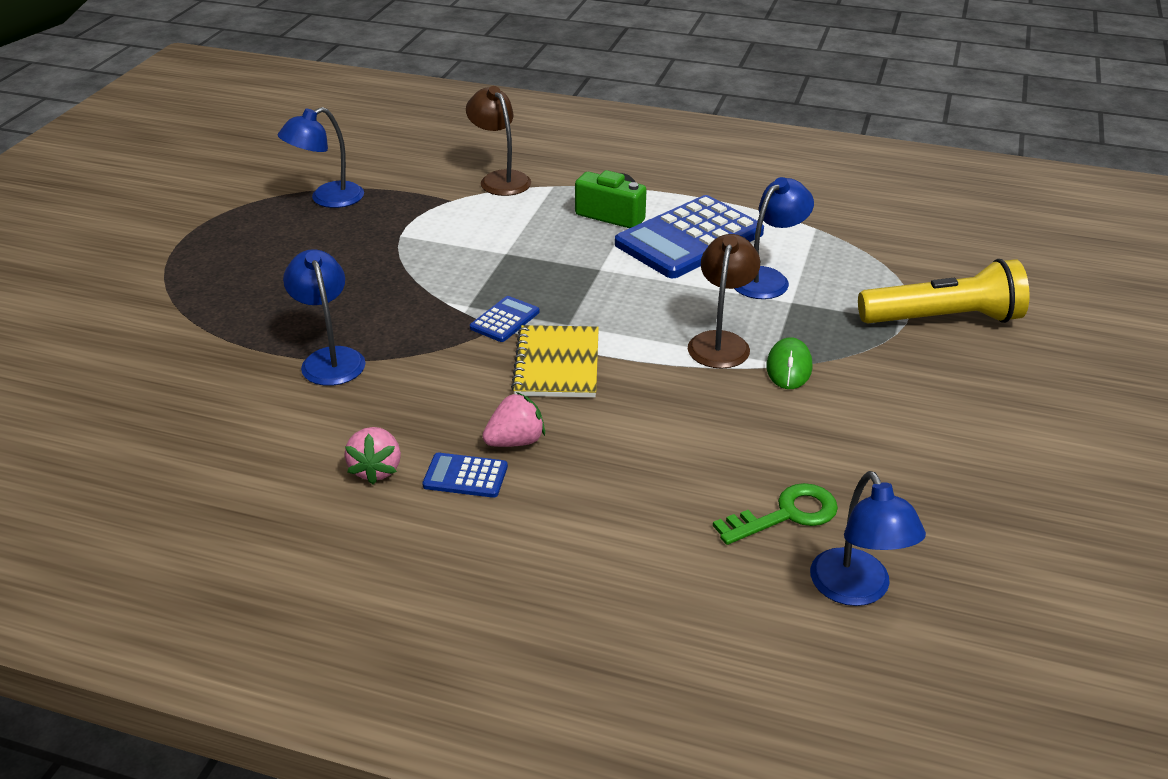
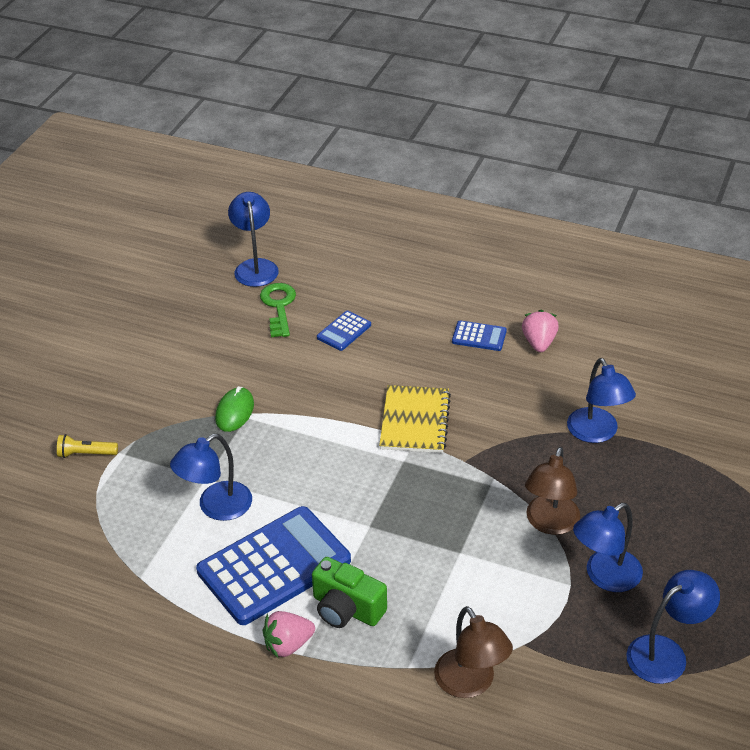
camera: 175 degrees left, 5 degrees up
blue calculator [470,296,539,342] -> blue calculator moved to [317,311,371,351]
pink strawberry [482,392,545,447] -> pink strawberry moved to [263,611,315,659]
brown lamp [688,234,760,369] -> brown lamp moved to [525,447,580,535]
green key [713,483,838,545] -> green key turned 105 degrees clockwise [260,283,296,337]
yellow flashlight [858,259,1029,323] -> yellow flashlight [57,434,118,458], size x0.44
none -> blue lamp [573,503,643,592]

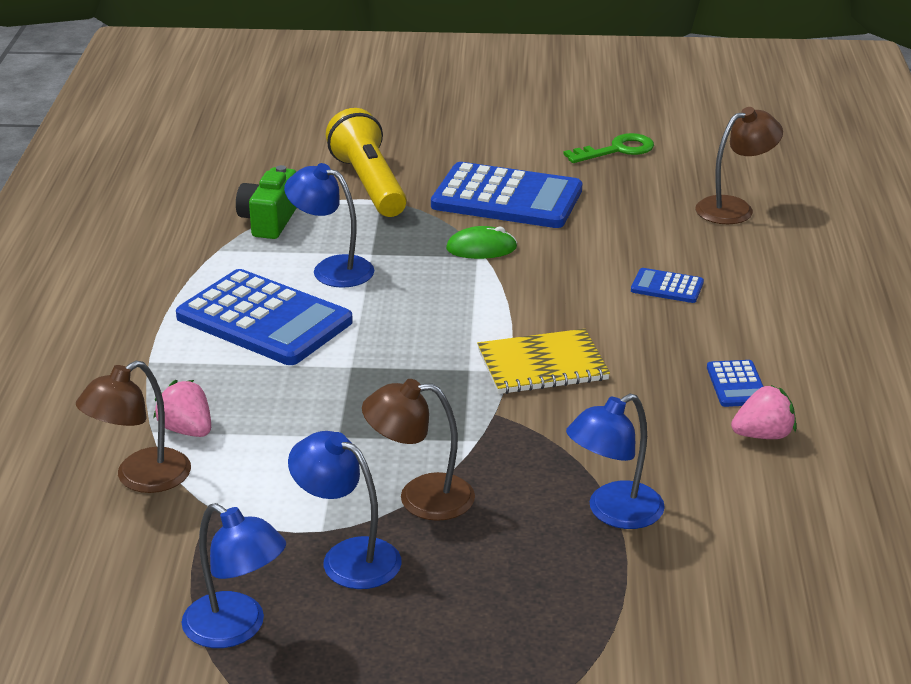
camera: 70 degrees right, 10 degrees down
yellow flashlight [57,434,118,458] -> yellow flashlight [326,108,407,217], size x2.27
blue lamp [228,192,278,287] -> brown lamp [696,107,783,224]
green key [260,283,296,337] -> green key moved to [563,133,654,163]
pink strawberry [263,611,315,659] -> pink strawberry moved to [153,380,211,437]
green camera [312,557,387,628] -> green camera moved to [236,165,296,239]
none -> blue calculator [431,162,583,228]

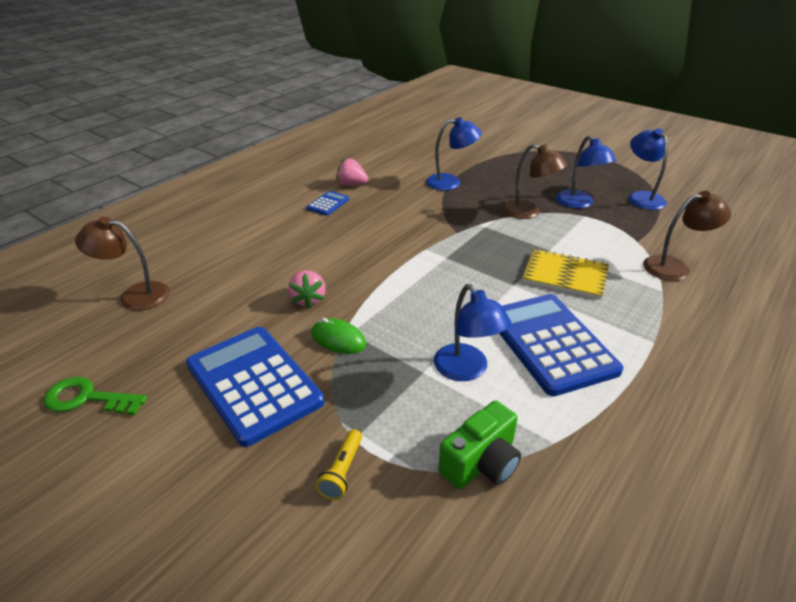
camera: 145 degrees left, 5 degrees up
pink strawberry [153,380,211,437] -> pink strawberry moved to [288,270,326,309]
yellow flashlight [326,108,407,217] -> yellow flashlight [316,429,362,500], size x0.44
yellow notebook [477,329,610,394] -> yellow notebook moved to [522,249,609,299]
blue calculator [631,268,704,303] -> none

